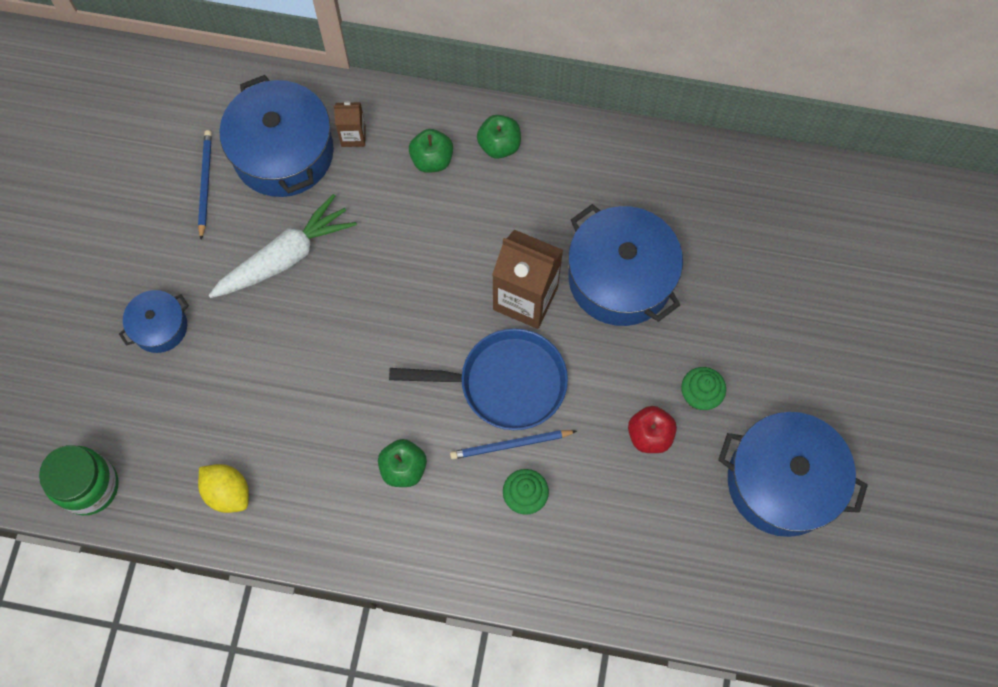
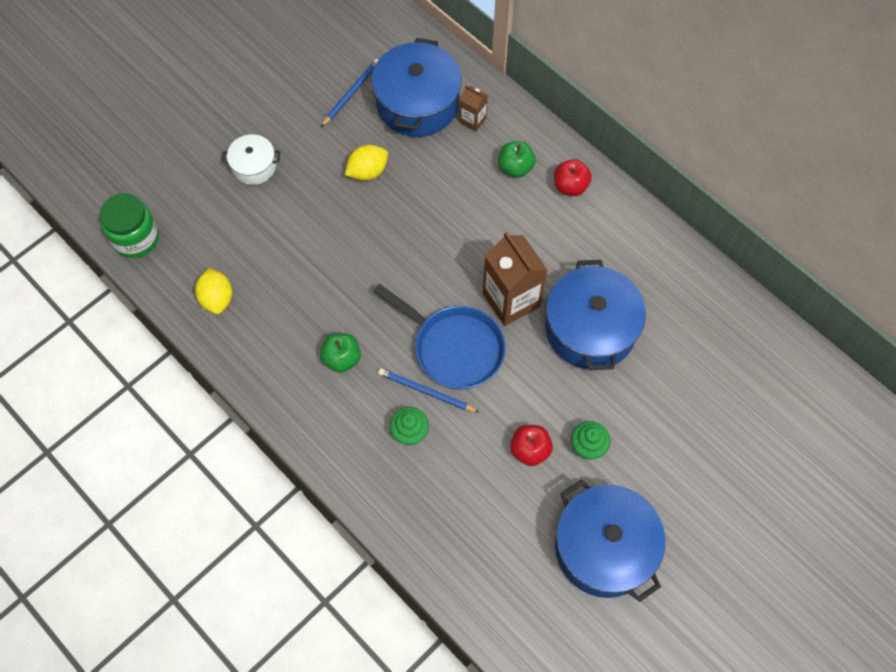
camera: 35 degrees right, 5 degrees down
blue pot [119,290,189,353] -> white pot [222,134,280,185]
white carrot [209,194,357,298] -> yellow lemon [345,145,388,181]
green apple [477,115,521,159] -> red apple [554,159,592,196]

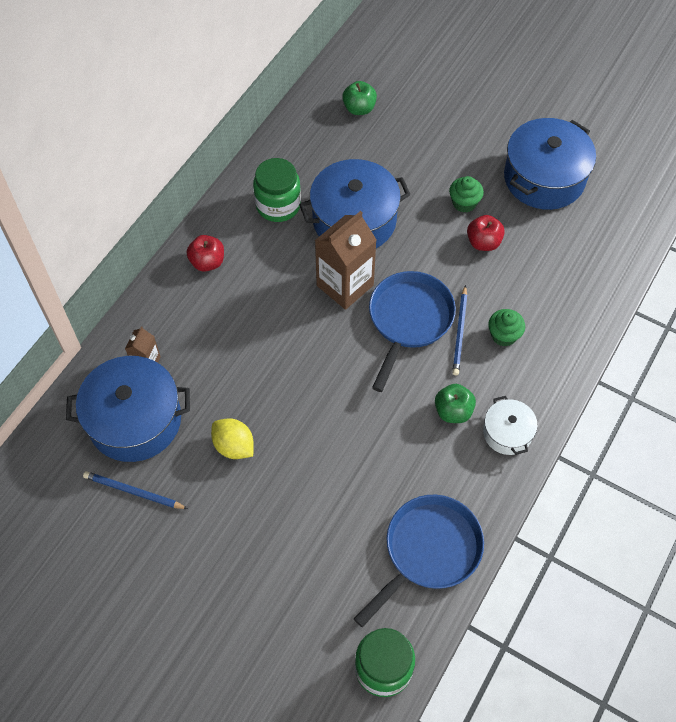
camera: 105 degrees left, 5 degrees down
yellow lemon [195,268,232,314] -> blue pan [354,495,484,627]
white pot [222,134,280,185] -> white pot moved to [483,396,538,455]
green apple [498,141,536,178] -> green apple moved to [342,81,377,115]
none -> green jar [253,158,301,222]

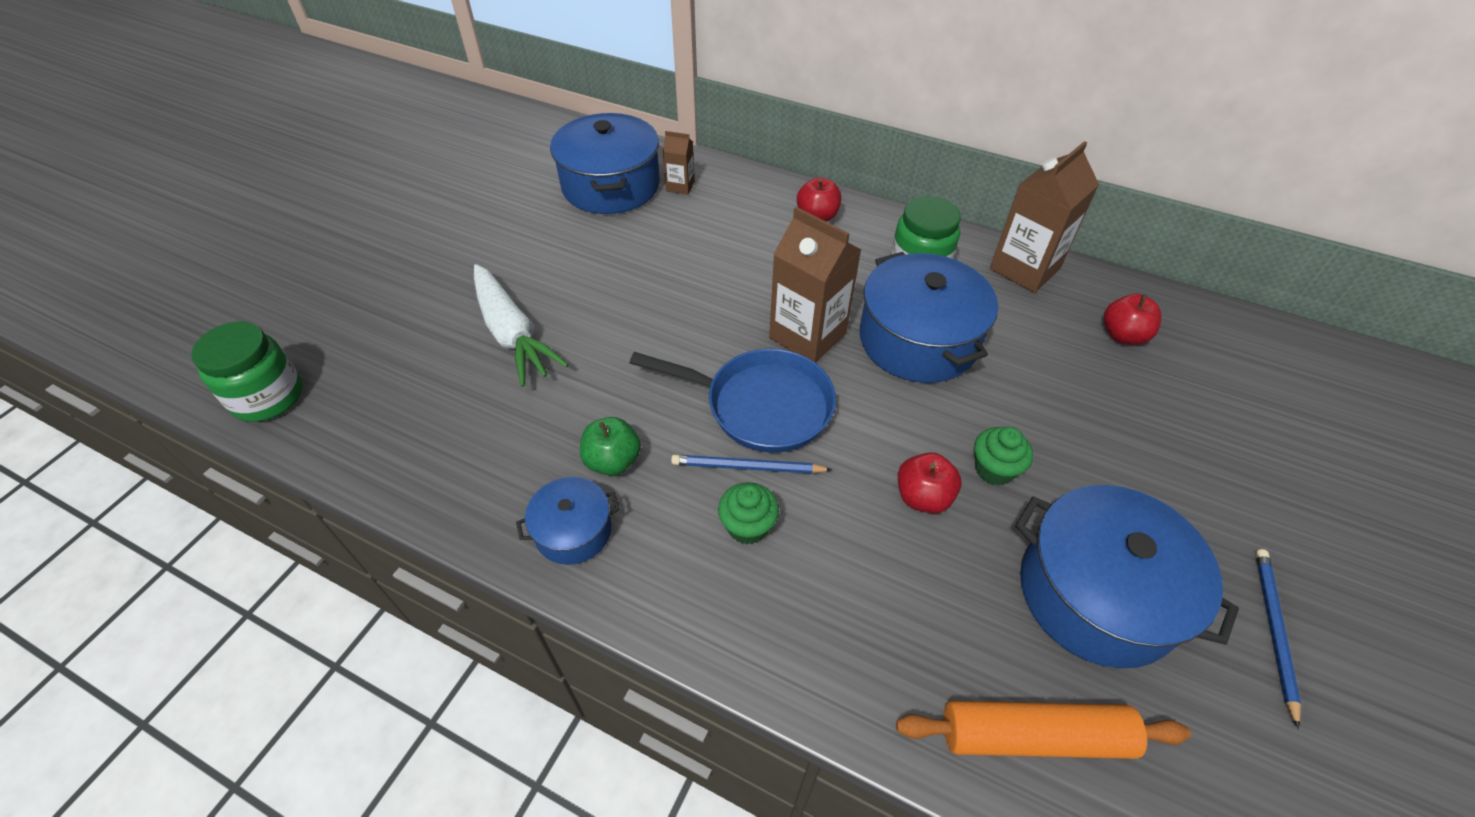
camera: 85 degrees right, 10 degrees down
blue pencil [83,471,188,509] -> blue pencil moved to [1255,549,1301,729]
yellow lemon [211,419,254,459] -> none
green apple [342,81,377,115] -> red apple [1104,294,1162,345]
blue pan [354,495,484,627] -> none
white pot [483,396,538,455] -> blue pot [516,477,620,565]
none -> white carrot [474,264,569,387]
none -> orange rolling pin [896,701,1191,759]
none -> brown carton [990,141,1099,293]

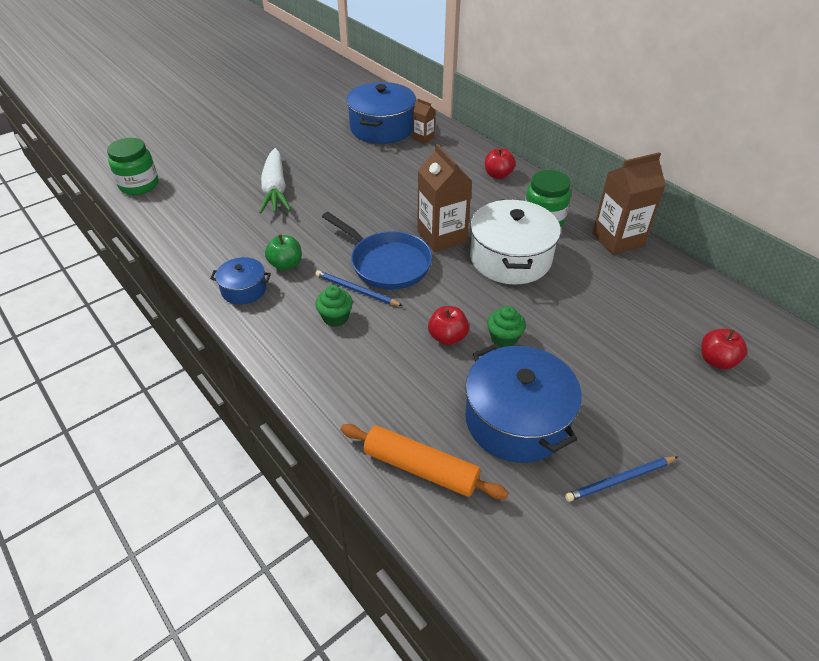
camera: 25 degrees right, 5 degrees down
blue pot [860,252,998,383] -> white pot [470,199,561,285]
red apple [1104,294,1162,345] -> red apple moved to [701,329,747,369]
blue pencil [1255,549,1301,729] -> blue pencil turned 150 degrees counterclockwise [565,456,678,502]

